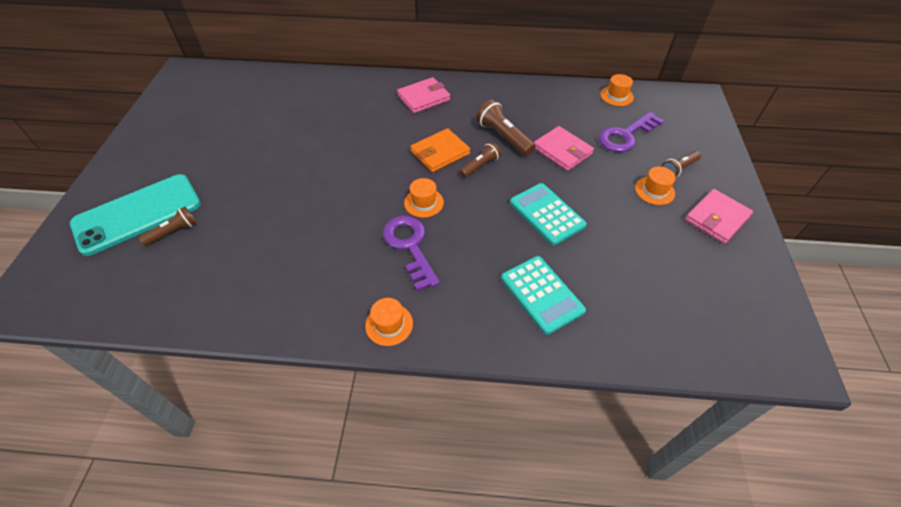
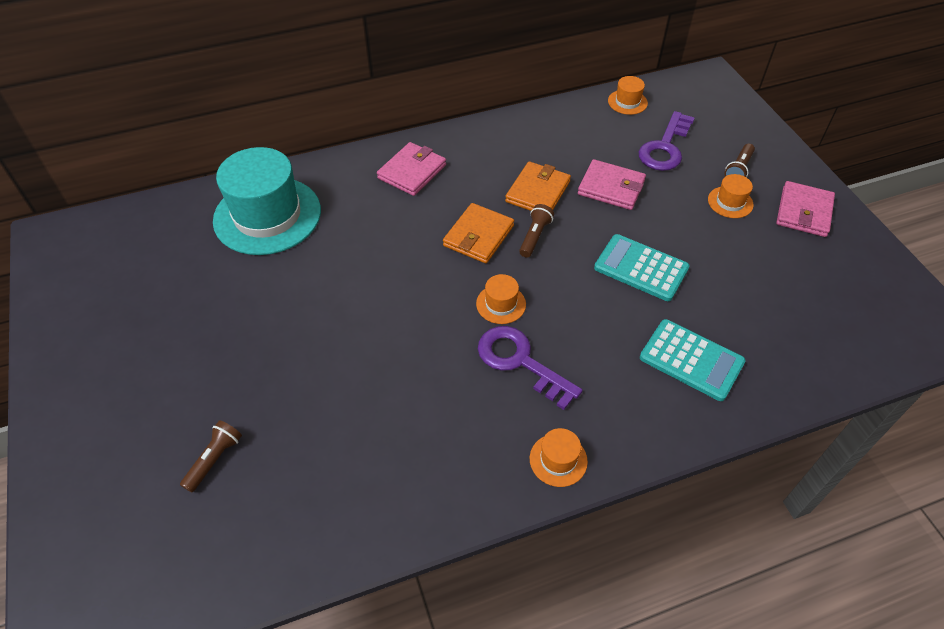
camera: 25 degrees left, 0 degrees up
turquoise phone [70,174,201,256] -> none
brown flashlight [476,100,536,156] -> orange wallet [505,162,571,211]
none -> turquoise hat [213,147,321,255]

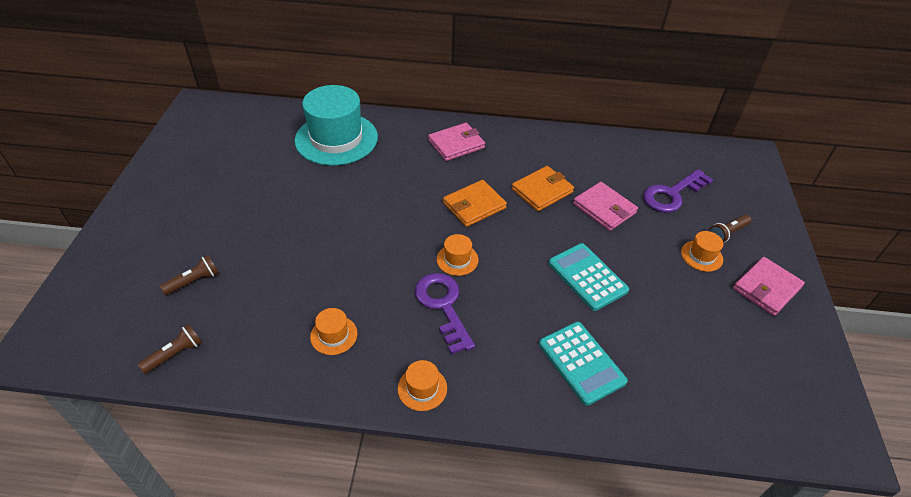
camera: 25 degrees right, 5 degrees down
brown flashlight [519,204,554,258] -> brown flashlight moved to [138,324,202,374]
orange hat [608,76,648,115] -> orange hat moved to [310,308,357,355]

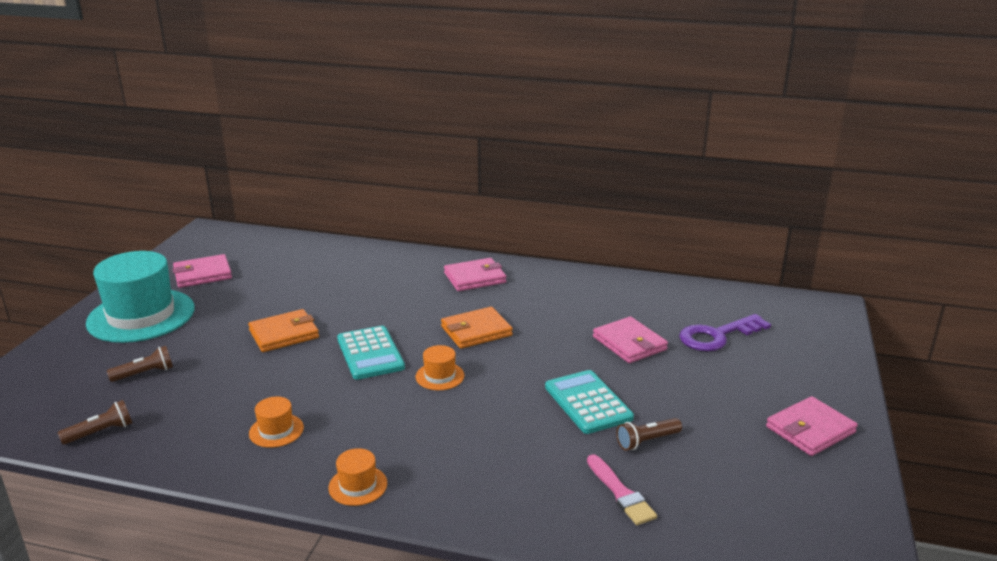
camera: 10 degrees right, 20 degrees down
turquoise hat [295,85,378,166] -> turquoise hat moved to [86,251,195,343]
purple key [415,273,475,355] -> none
orange wallet [512,166,574,211] -> orange wallet moved to [248,309,319,352]
turquoise calculator [539,322,628,406] -> turquoise calculator moved to [337,326,405,380]
orange hat [681,231,723,272] -> none
brown flashlight [709,215,751,243] -> brown flashlight moved to [616,418,682,451]
none -> pink wallet [173,254,232,288]
none -> pink brush [587,454,657,525]

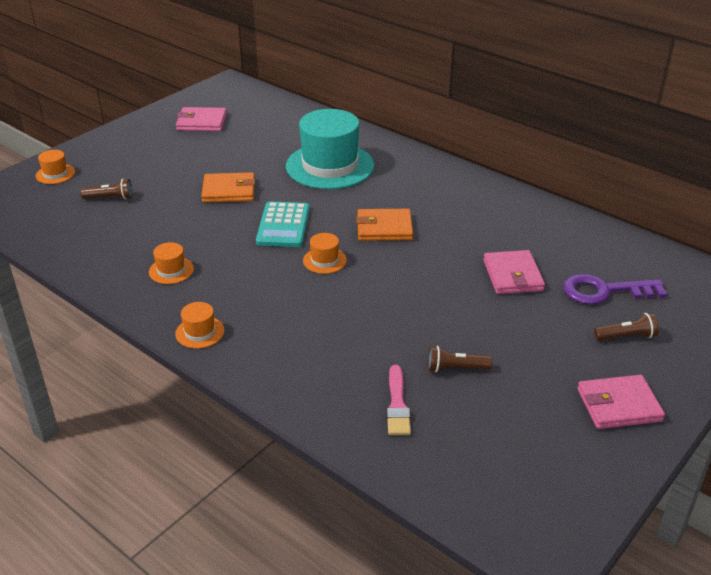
camera: 25 degrees right, 10 degrees up
brown flashlight [58,400,132,445] -> brown flashlight moved to [594,313,659,340]
turquoise hat [86,251,195,343] -> turquoise hat moved to [286,109,375,189]
pink wallet [444,258,506,291] -> none
turquoise calculator [545,370,634,434] -> none
none -> orange hat [36,150,75,184]

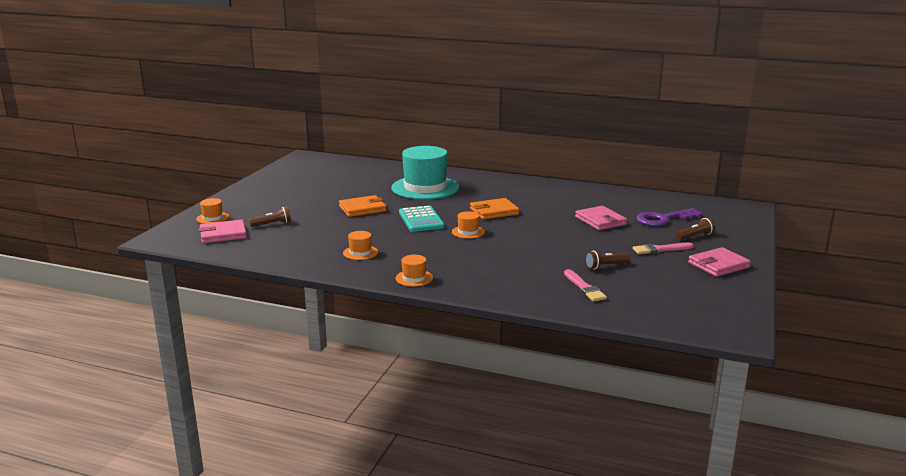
camera: 20 degrees left, 15 degrees down
pink wallet [176,107,227,131] -> pink wallet moved to [199,220,247,243]
none -> pink brush [633,243,694,254]

